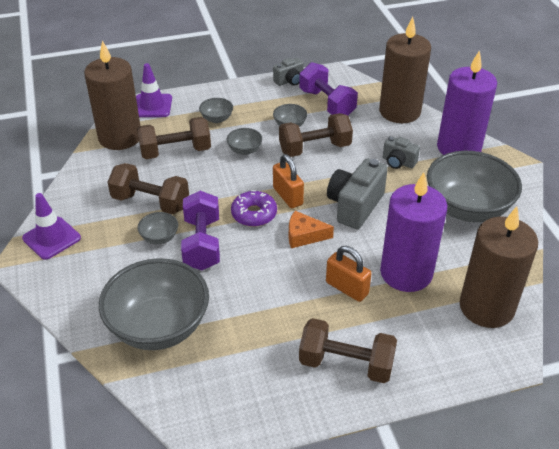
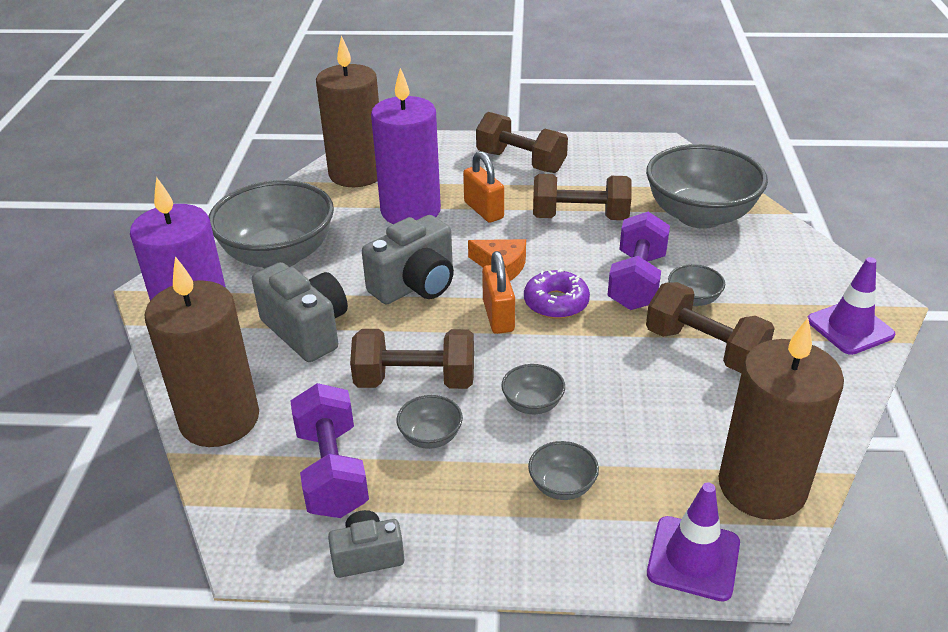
camera: 160 degrees left, 5 degrees down
brown dumbbell [137,117,211,159] -> brown dumbbell moved to [533,174,631,220]
grey camera [383,136,420,169] -> grey camera [252,262,348,362], size x1.75

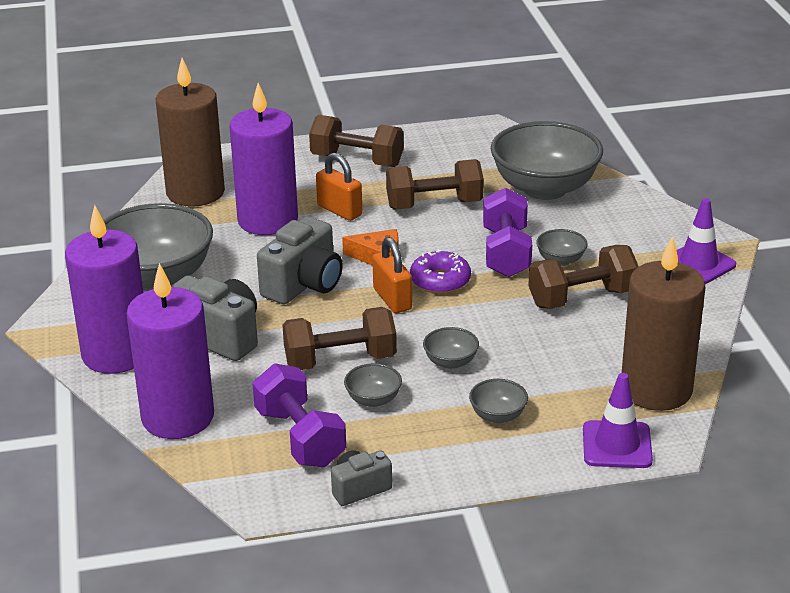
camera: 15 degrees left, 5 degrees down
brown candle [144,256,259,447] -> purple candle [126,263,214,439]
brown dumbbell [646,282,775,373] -> brown dumbbell turned 45 degrees counterclockwise [528,245,639,309]

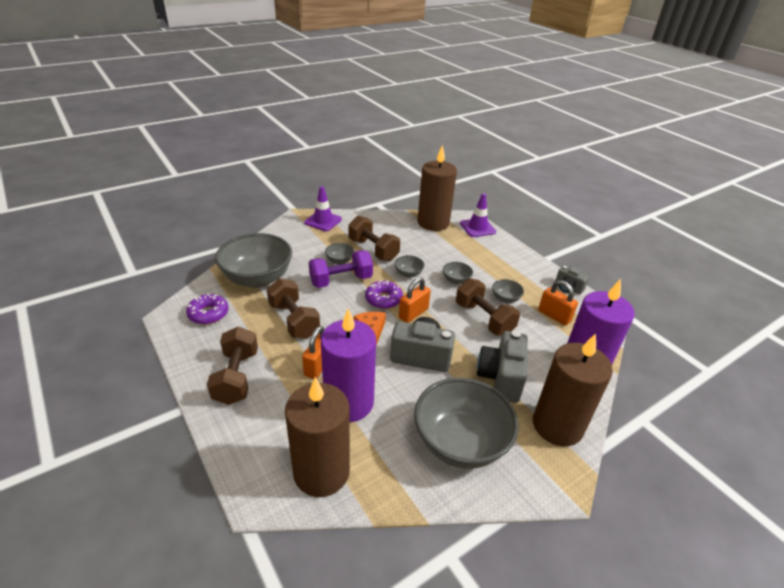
camera: 115 degrees left, 5 degrees up
purple candle [65,205,143,374] -> brown candle [533,333,613,446]
purple dumbbell [252,363,346,467] -> orange padlock [538,280,578,326]
grey bowl [469,379,528,423] -> grey bowl moved to [394,255,424,278]
none -> purple donut [186,294,228,324]

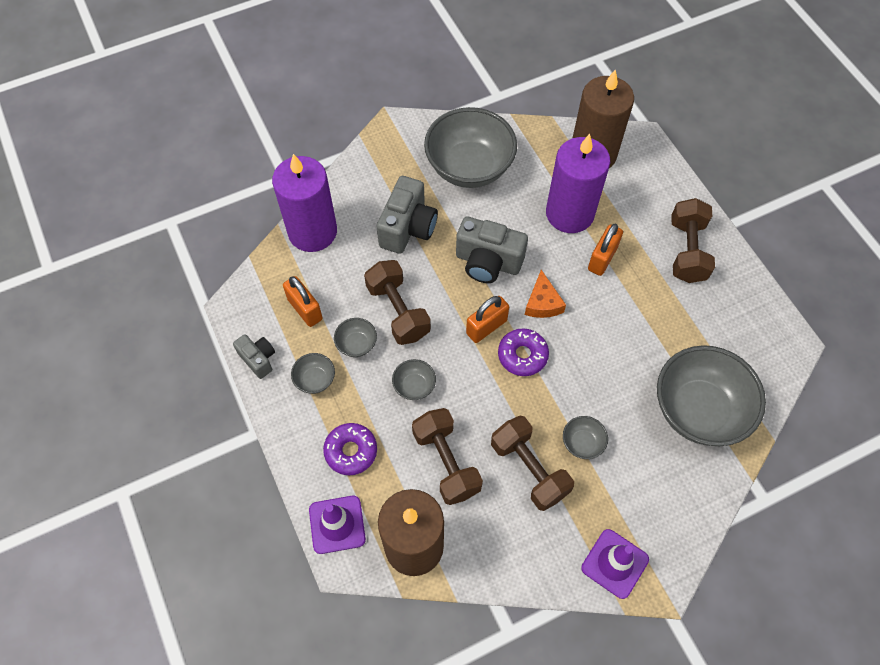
camera: 170 degrees left, 25 degrees up
purple donut [186,294,228,324] -> purple donut moved to [323,423,377,475]
brown dumbbell [267,278,320,339] -> brown dumbbell moved to [412,408,483,505]
purple dumbbell [309,250,373,288] -> none
grey bowl [394,255,424,278] -> grey bowl moved to [291,353,335,394]
brown candle [533,333,613,446] -> none

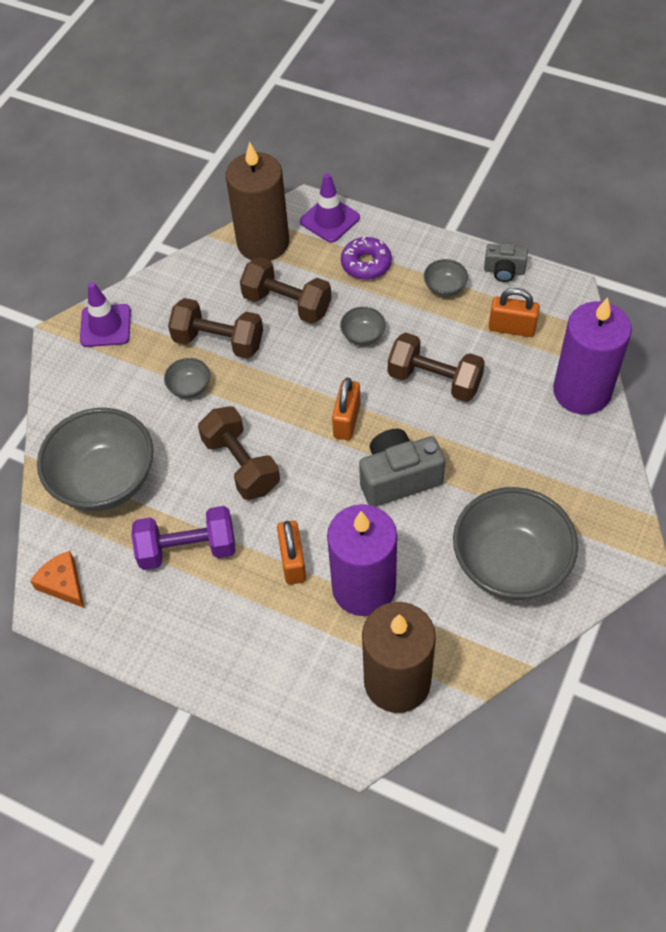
camera: 145 degrees right, 5 degrees down
grey bowl [334,318,377,357] -> none
grey camera [377,176,438,254] -> none
purple donut [498,328,549,376] -> none
orange cheese [525,270,566,318] -> orange cheese moved to [30,551,85,608]
brown dumbbell [671,198,715,283] -> brown dumbbell moved to [198,406,280,500]
none -> purple dumbbell [131,506,236,570]

